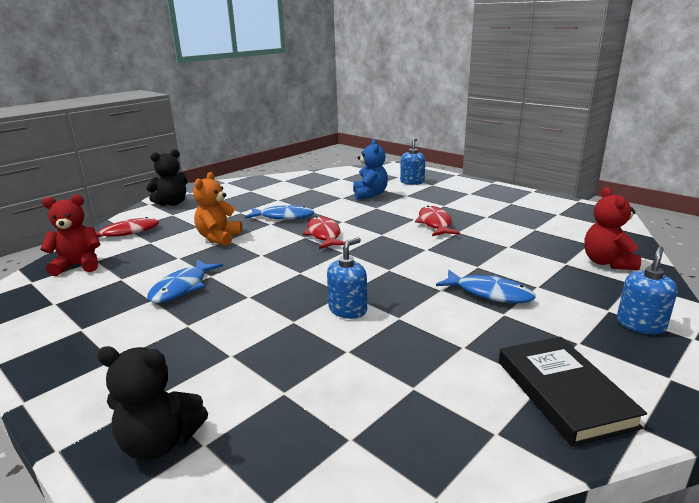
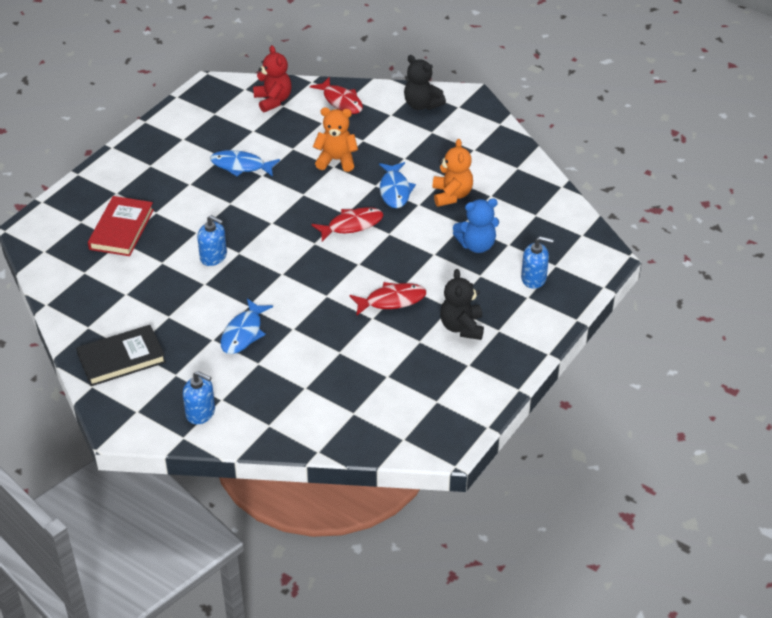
camera: 80 degrees right, 20 degrees up
black teddy bear [97,346,208,461] -> black teddy bear moved to [440,269,484,340]
red teddy bear [584,187,641,270] -> none
none -> red book [88,196,154,256]
none -> orange teddy bear [433,139,473,207]

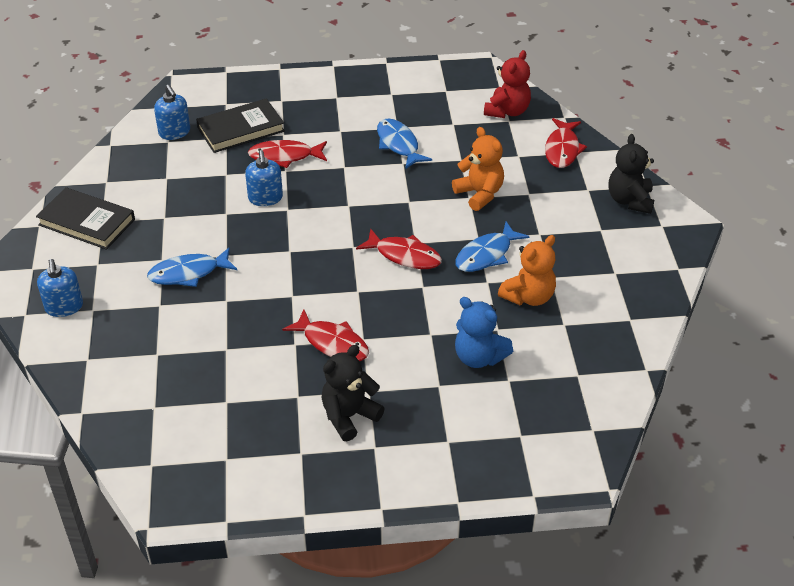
camera: 50 degrees right, 0 degrees up
red book [88,196,154,256] -> black book [196,98,285,153]
blue soap dispenser [521,236,554,289] -> blue soap dispenser moved to [154,85,190,140]
none -> red fish [248,140,327,168]

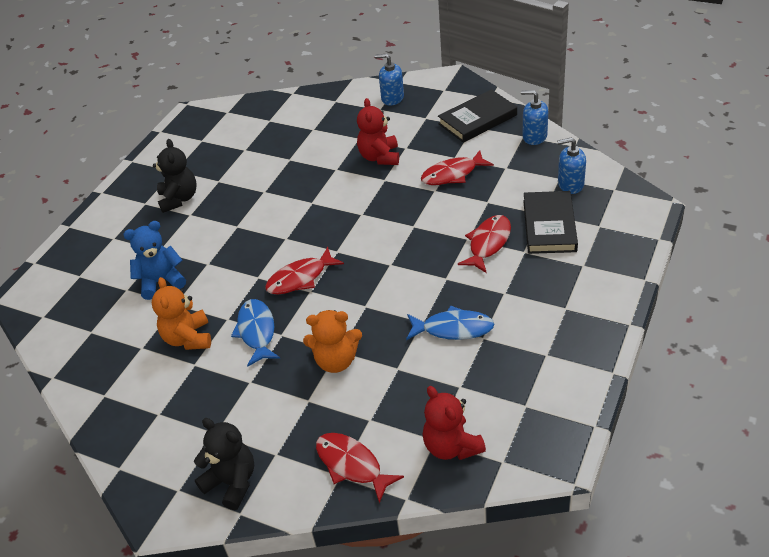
camera: 125 degrees right, 0 degrees up
blue fish [147,247,237,287] -> red teddy bear [357,98,399,165]
blue soap dispenser [245,150,283,206] -> blue soap dispenser moved to [521,90,548,145]
red fish [282,309,369,361] -> red fish moved to [421,150,494,185]

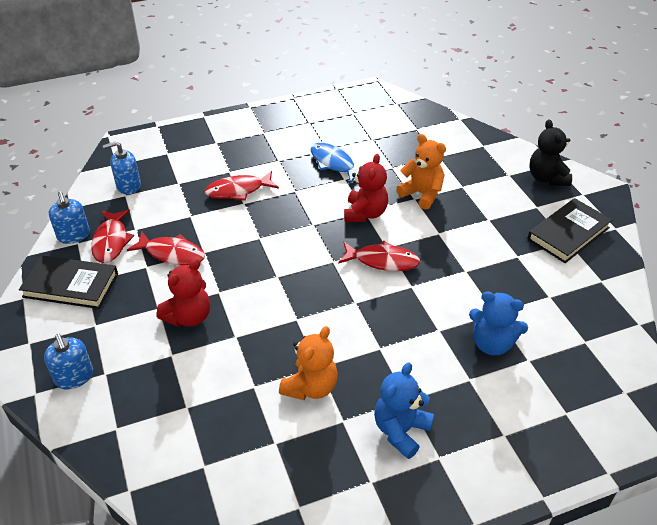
camera: 140 degrees left, 0 degrees up
orange teddy bear [152,277,211,350] -> orange teddy bear moved to [279,326,338,400]
black teddy bear [153,139,197,213] -> blue teddy bear [374,362,434,459]
blue fish [231,299,280,367] -> none
red fish [316,433,404,503] -> red fish moved to [91,209,134,263]
red teddy bear [423,386,486,460] -> red teddy bear moved to [344,154,388,222]
black book [523,191,578,254] -> black book moved to [527,198,612,263]
blue soap dispenser [557,137,586,194] -> blue soap dispenser turned 120 degrees clockwise [103,141,141,195]

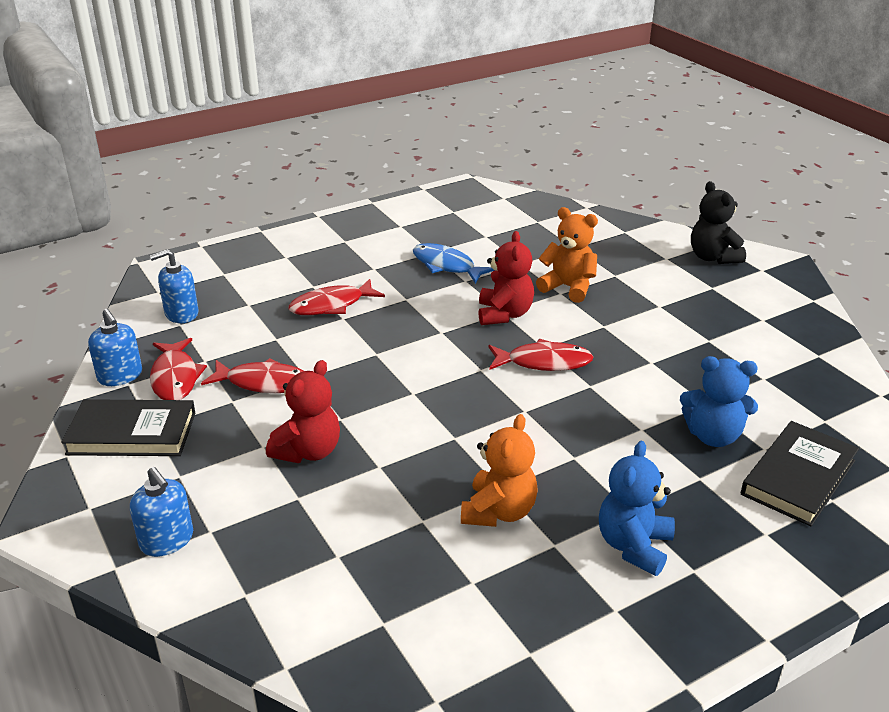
camera: 10 degrees left, 10 degrees down
black book [527,198,612,263] -> black book moved to [741,421,859,526]

